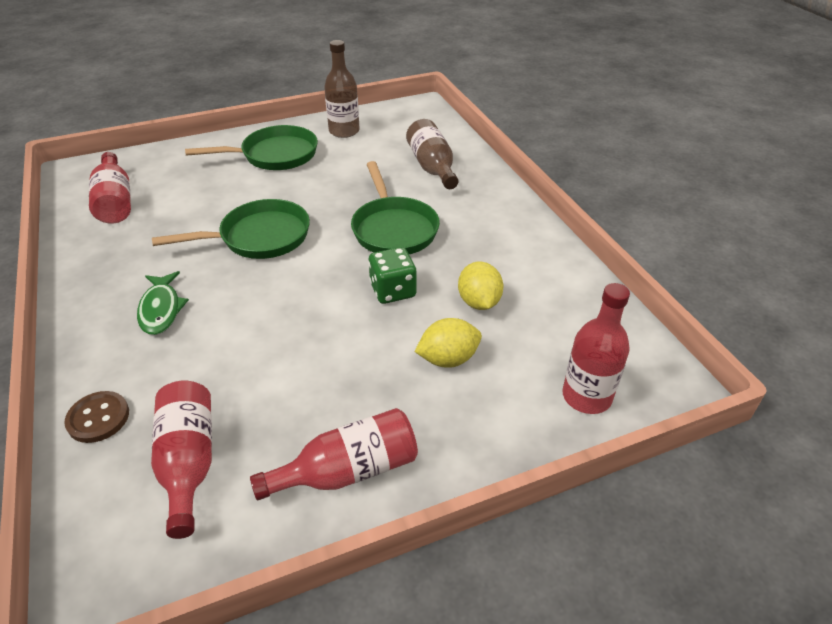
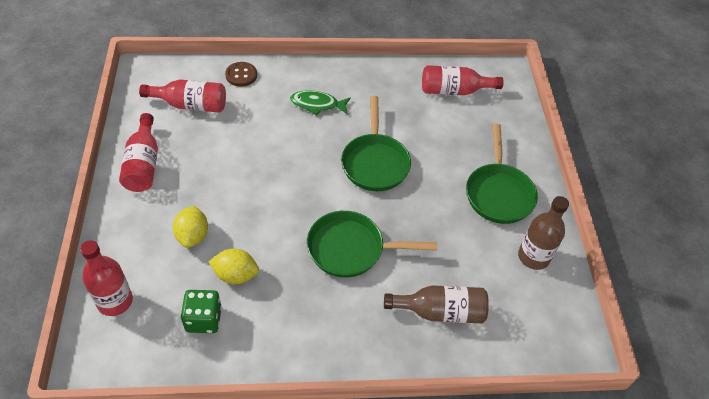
camera: 105 degrees right, 10 degrees up
green dice [368,247,417,304] -> green dice moved to [181,290,222,333]

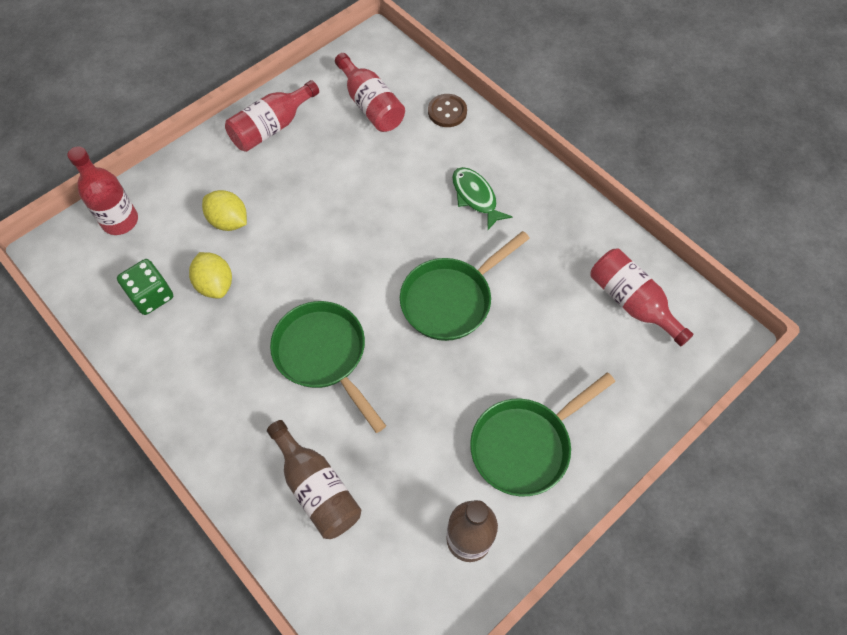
camera: 55 degrees right, 10 degrees up
yellow lemon [173,206,208,248] -> yellow lemon turned 75 degrees clockwise [202,190,247,231]

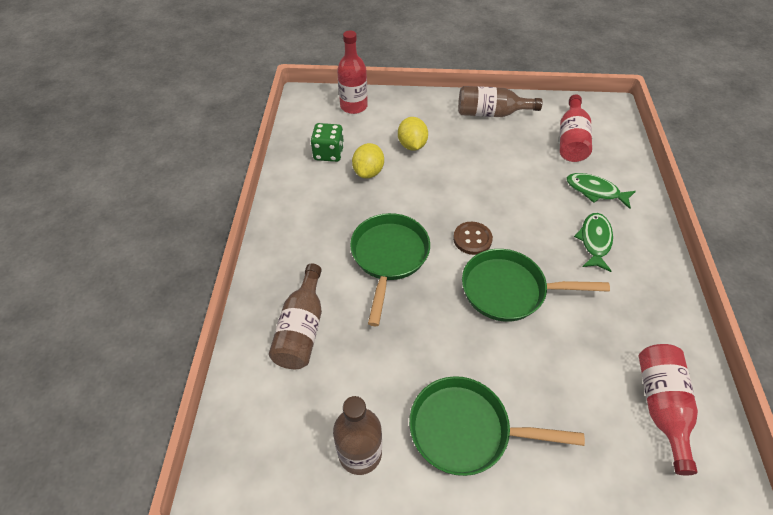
camera: 45 degrees right, 10 degrees down
red bottle [225,80,319,152] -> brown bottle [458,86,542,117]
brown button [428,94,467,127] -> brown button moved to [453,222,493,255]
none -> green fish [566,173,636,209]

